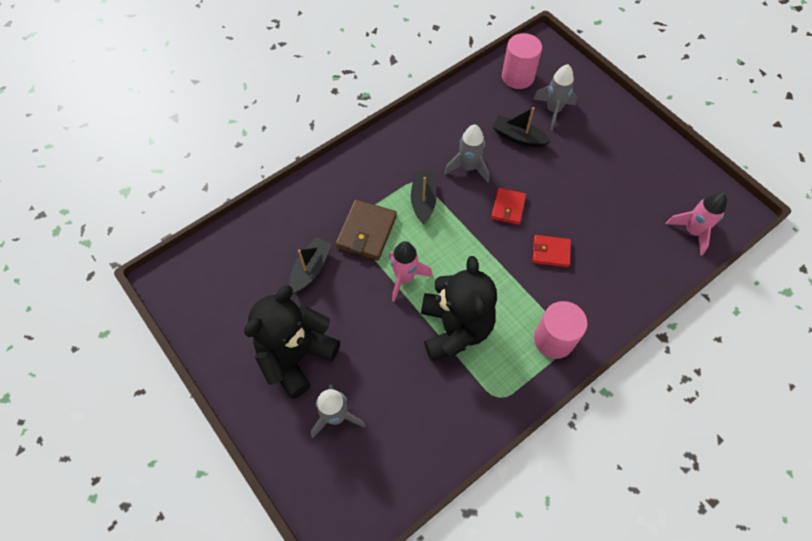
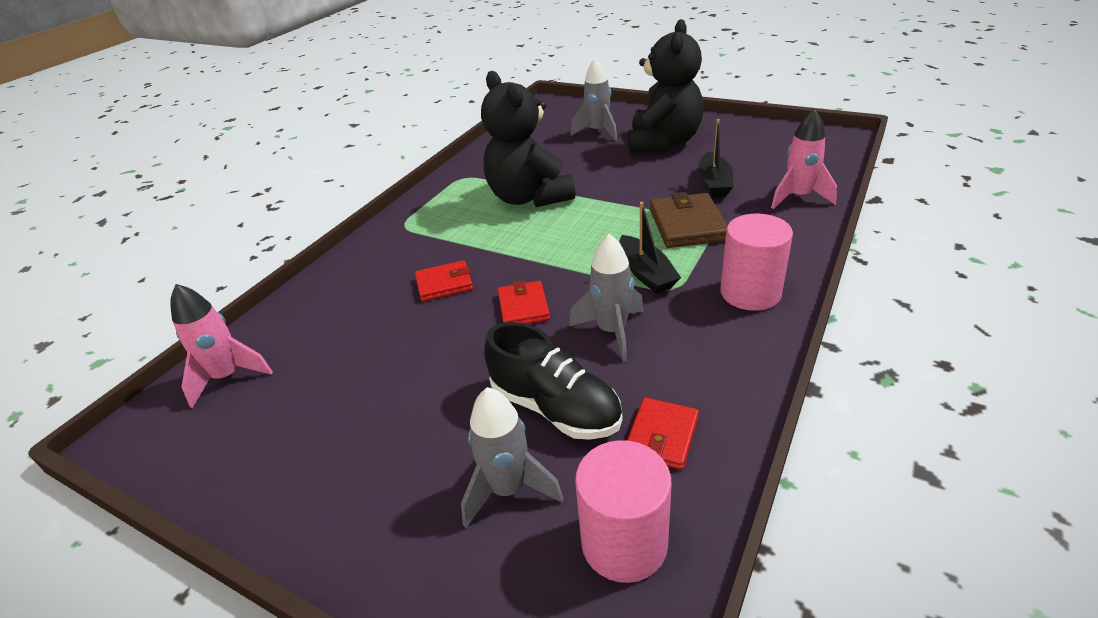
camera: 160 degrees right, 25 degrees down
pink rocket [388,241,433,301] -> pink rocket moved to [771,109,837,209]
black boat [493,107,551,147] -> black shoe [484,322,622,440]
pink cylinder [534,301,587,359] -> pink cylinder moved to [720,214,793,311]
none -> red wallet [627,397,699,470]

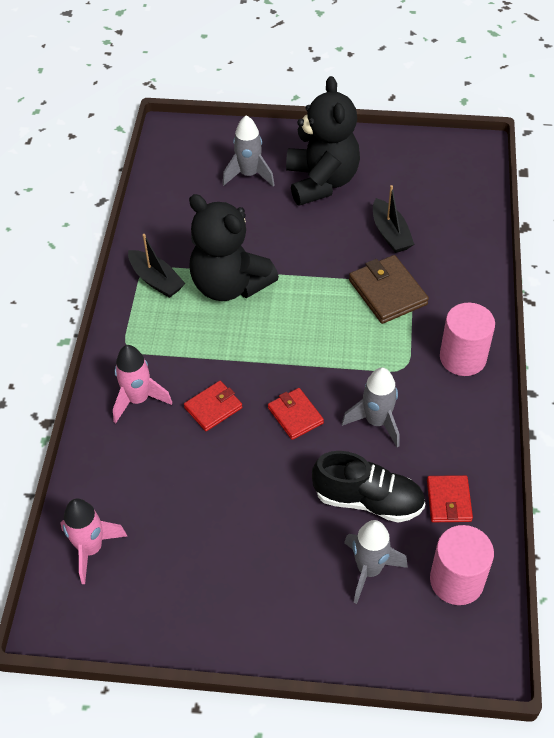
camera: 25 degrees left, 15 degrees up
black boat [619,202,681,294] -> black boat moved to [128,234,186,298]
pink rocket [771,109,837,209] -> pink rocket moved to [113,345,172,423]

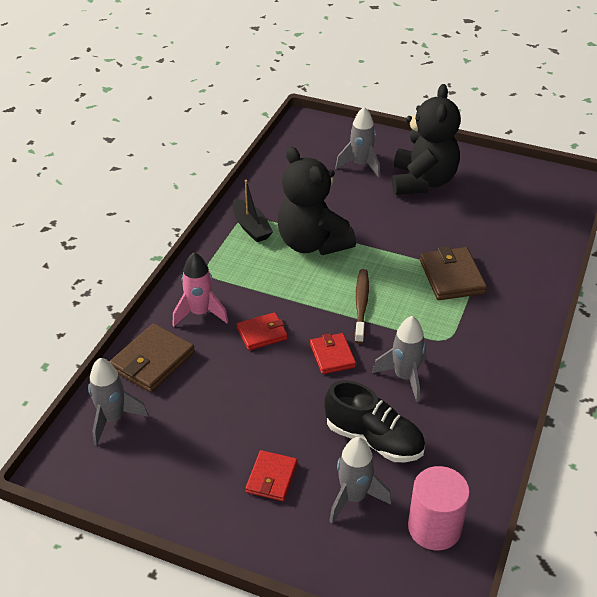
camera: 15 degrees right, 10 degrees down
pink rocket [60,499,127,584] -> grey rocket [88,358,148,446]
black boat [373,185,414,253] -> none
red wallet [427,475,473,522] -> red wallet moved to [245,450,298,501]
pink cylinder [440,303,495,376] -> none
none -> brown wallet [109,323,195,393]
none -> brown toothbrush [354,269,369,344]

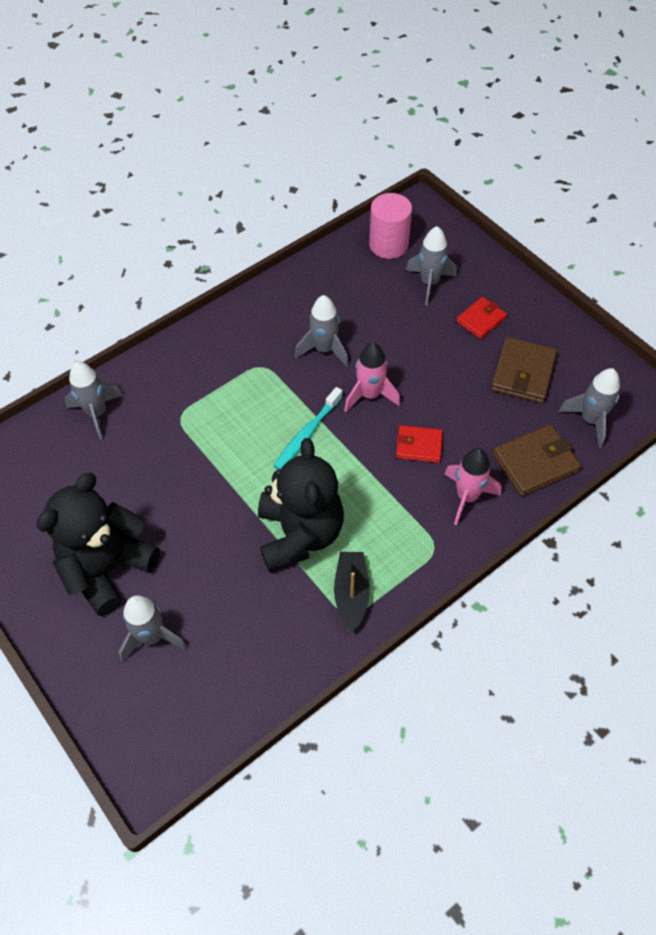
camera: 150 degrees left, 15 degrees up
red wallet [310,333,356,374] -> pink rocket [344,342,400,412]
black shoe [324,380,425,462] -> none
brown toothbrush [354,269,369,344] -> turquoise toothbrush [273,387,343,470]
brown wallet [420,246,487,300] -> brown wallet moved to [491,337,557,403]
none -> grey rocket [65,361,123,440]

